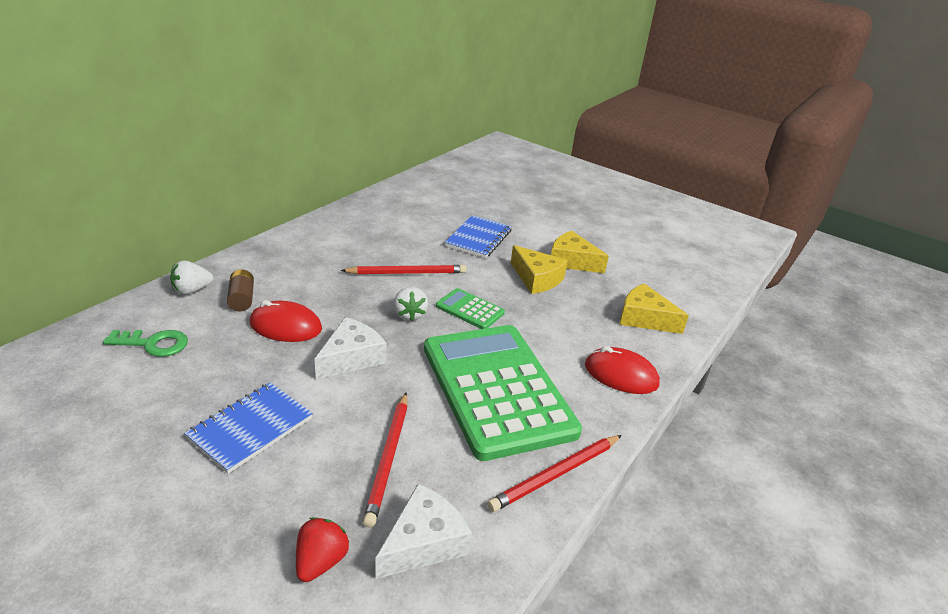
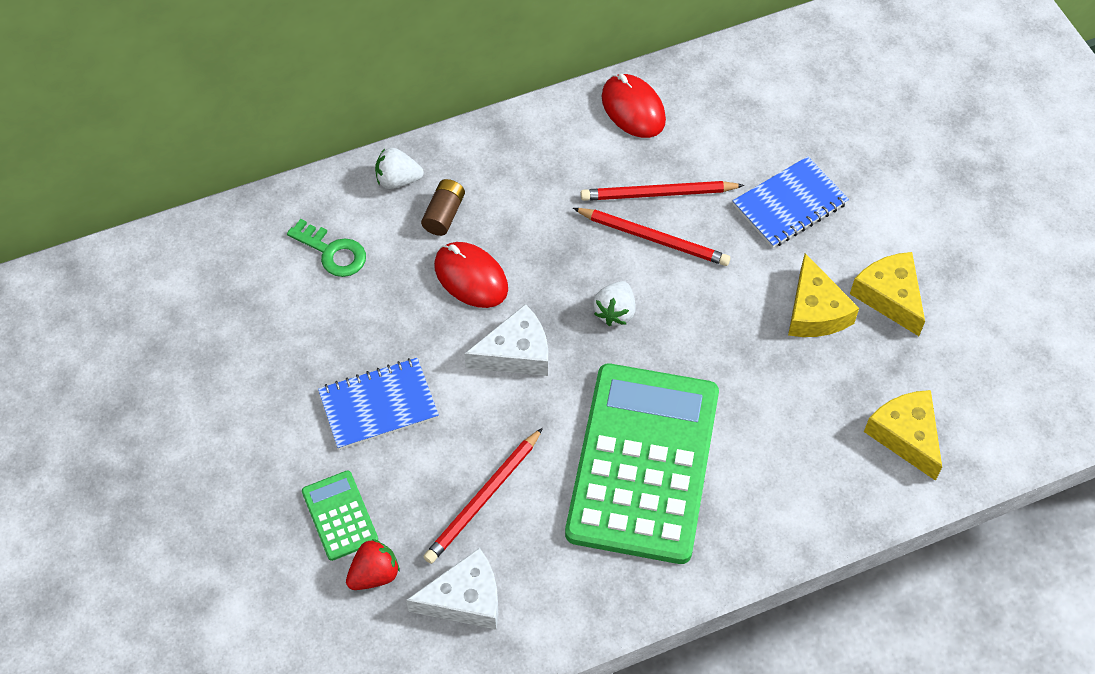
camera: 35 degrees right, 25 degrees up
green calculator [436,288,505,329] -> green calculator moved to [302,471,378,561]
red pencil [487,435,622,512] -> red pencil moved to [581,181,744,201]
red mouse [585,346,660,394] -> red mouse moved to [602,74,666,138]

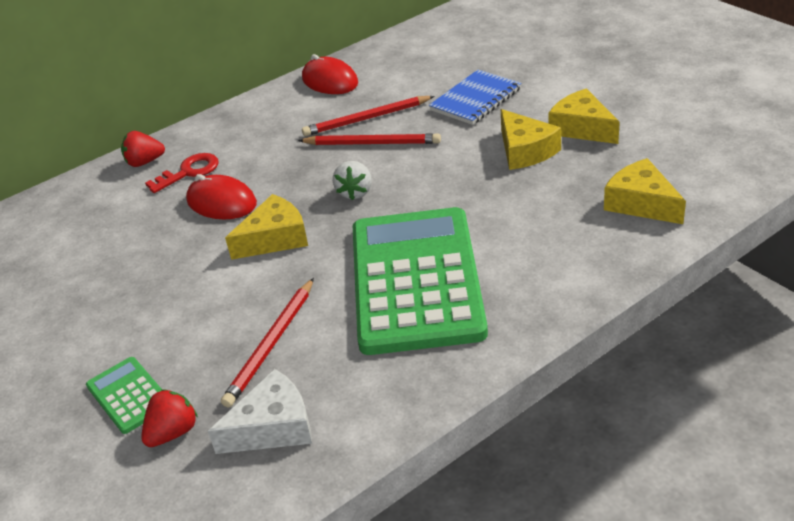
camera: 10 degrees left, 20 degrees down
green key [287,219,366,277] -> none
blue notebook [318,358,439,450] -> none
white strawberry [375,148,424,189] -> red strawberry [121,131,165,167]
brown battery [421,179,465,236] -> red key [145,153,219,193]
white cheese [464,304,548,376] -> yellow cheese [225,194,308,260]

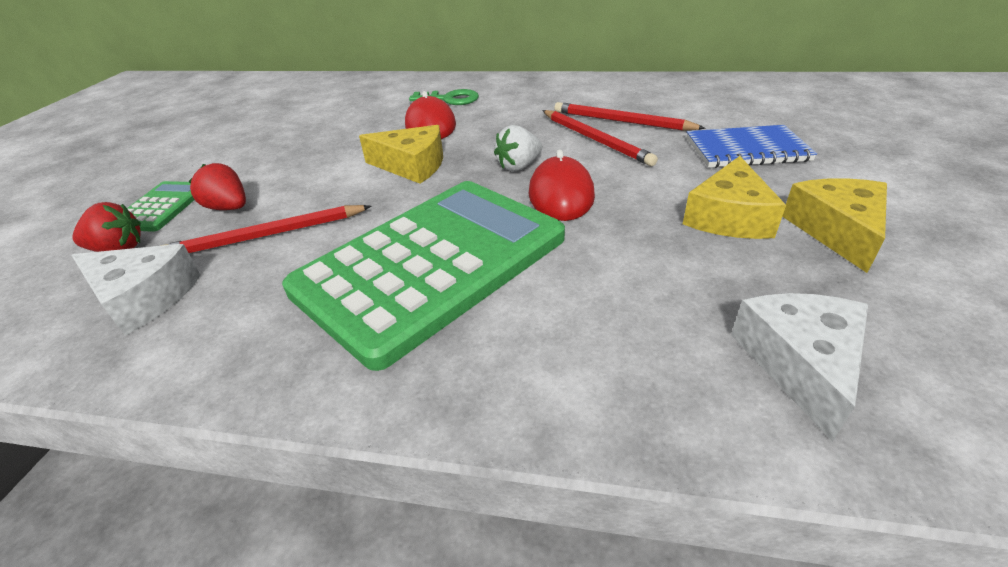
camera: 45 degrees right, 0 degrees up
red strawberry [121,131,165,167] -> red strawberry moved to [189,163,246,210]
red key [145,153,219,193] -> green key [409,89,479,105]
red mouse [302,54,358,94] -> red mouse moved to [529,149,595,221]
yellow cheese [604,158,686,224] -> white cheese [731,293,868,442]

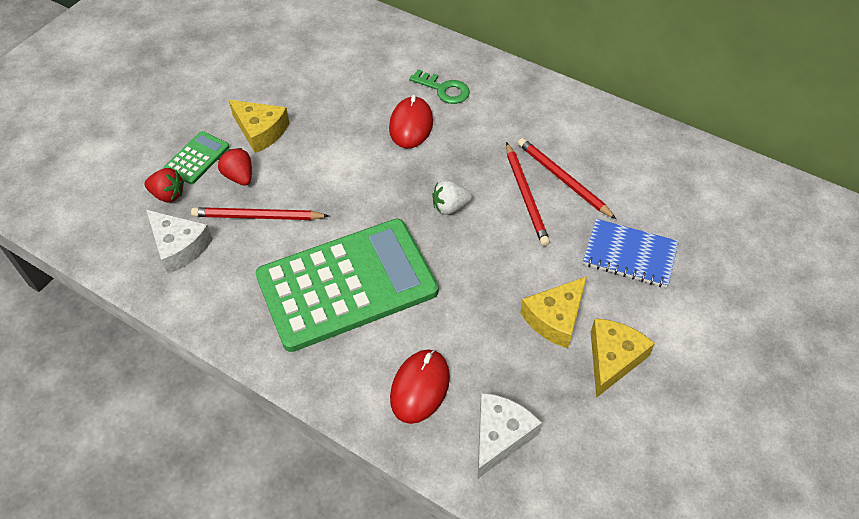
camera: 20 degrees right, 15 degrees up
yellow cheese [359,125,443,184] -> yellow cheese moved to [228,100,290,153]
red mouse [529,149,595,221] -> red mouse moved to [390,349,450,424]

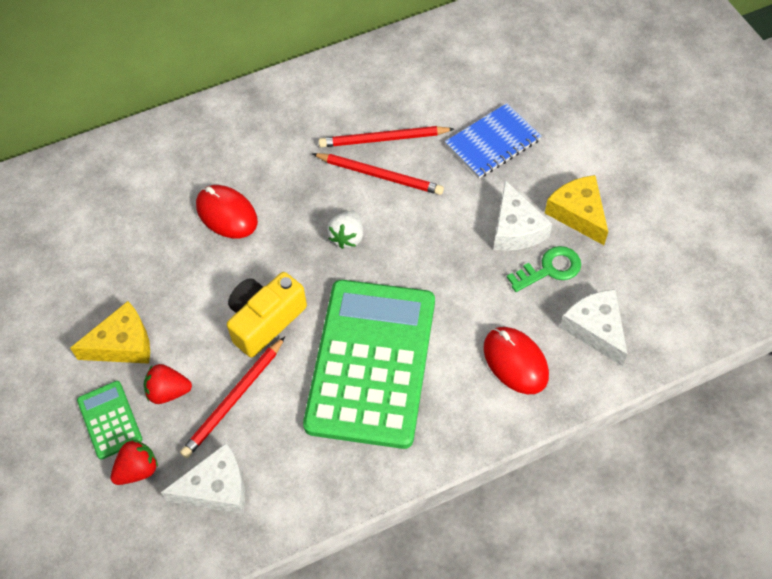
camera: 55 degrees left, 5 degrees up
green key [409,69,470,104] -> green key moved to [507,246,581,292]
yellow cheese [520,276,587,348] -> white cheese [494,180,552,251]
none -> yellow camera [227,272,307,357]

